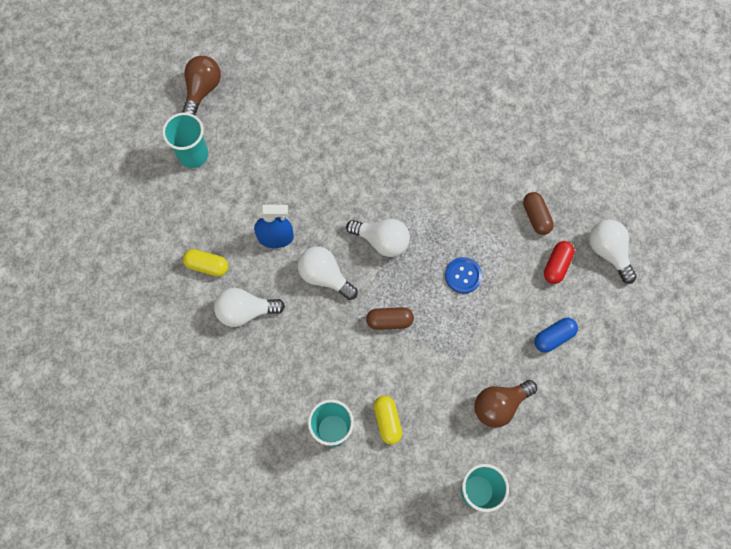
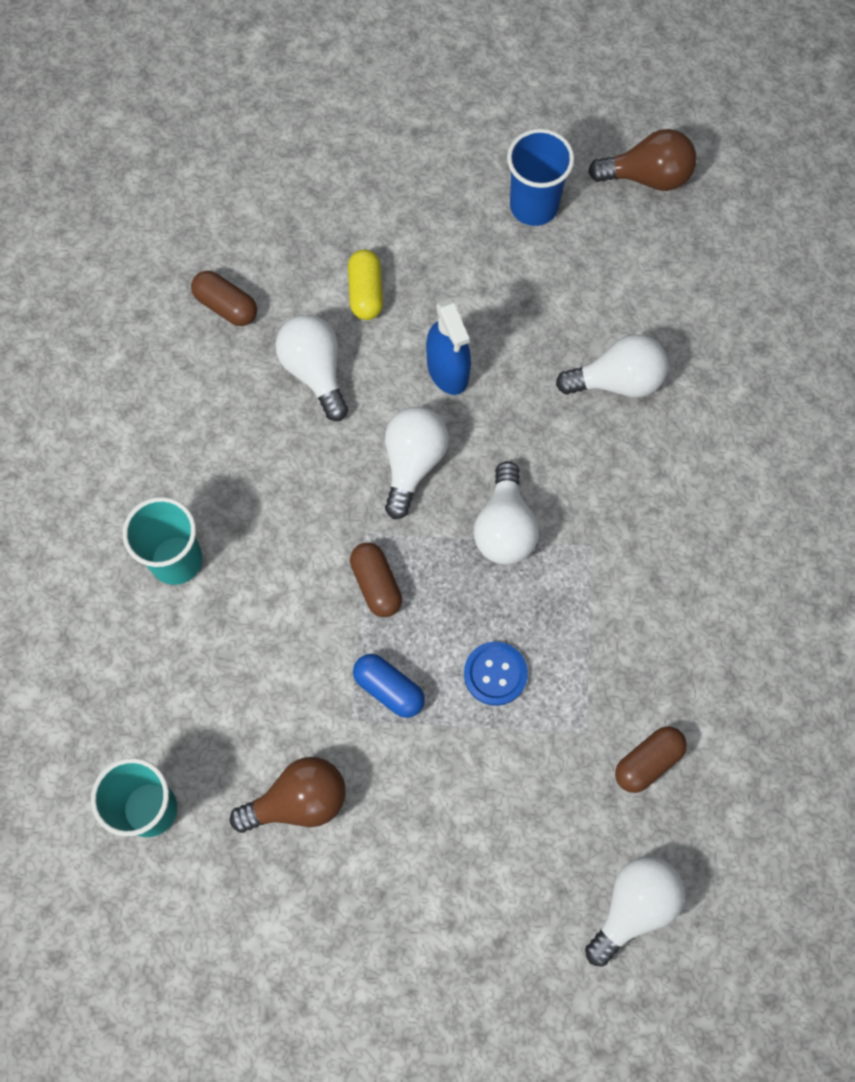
camera: 70 degrees right, 0 degrees up
turquoise cup [162,113,208,168] -> blue cup [507,129,574,226]
yellow capsule [374,395,402,445] -> none
brown light bulb [475,380,537,428] -> brown light bulb turned 120 degrees clockwise [230,757,346,833]
blue capsule [534,318,578,353] -> blue capsule moved to [353,654,425,718]
red capsule [544,241,575,284] -> none
none -> brown capsule [191,271,257,326]
none -> white light bulb [556,334,668,398]

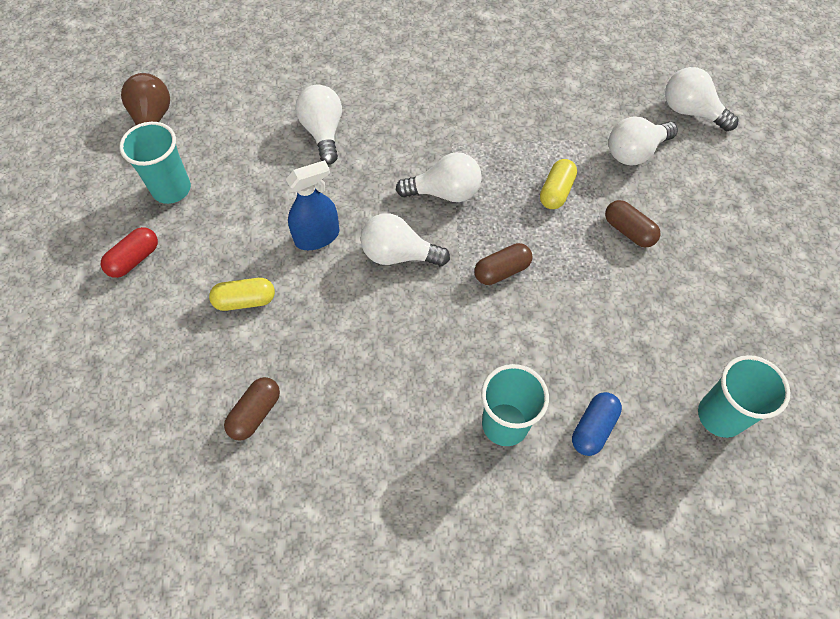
camera: 95 degrees left, 10 degrees down
brown light bulb [230,757,346,833] -> none
white light bulb [275,315,348,421] -> white light bulb moved to [609,116,678,165]
blue capsule [353,654,425,718] -> blue capsule moved to [572,392,622,456]
blue button [464,641,528,706] -> yellow capsule [540,159,577,209]
blue cup [507,129,574,226] -> turquoise cup [119,122,191,204]
brown capsule [615,726,687,793] -> brown capsule moved to [605,200,661,248]
none -> red capsule [101,227,158,278]

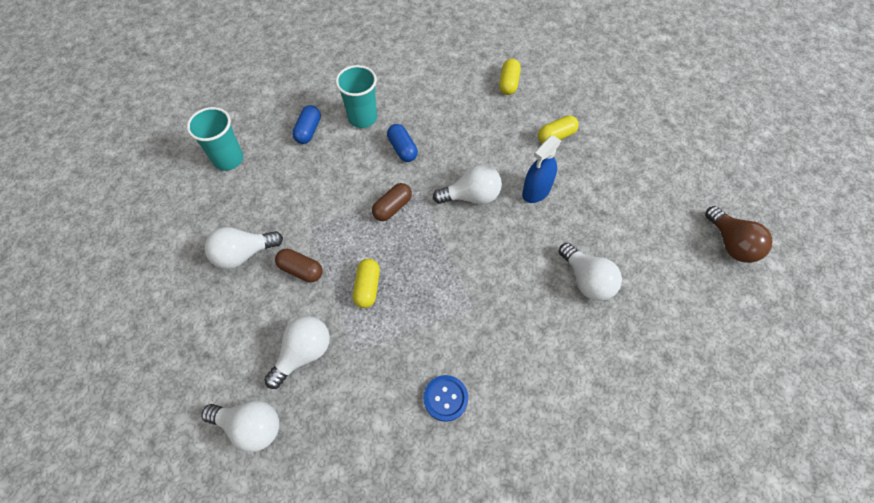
camera: 160 degrees right, 0 degrees up
red capsule [101,227,158,278] -> none
turquoise cup [119,122,191,204] -> none
brown capsule [224,377,280,441] -> yellow capsule [499,59,521,95]
white light bulb [396,152,482,202] -> white light bulb moved to [205,227,283,269]
none -> blue capsule [387,124,418,162]
none -> blue button [423,375,468,422]

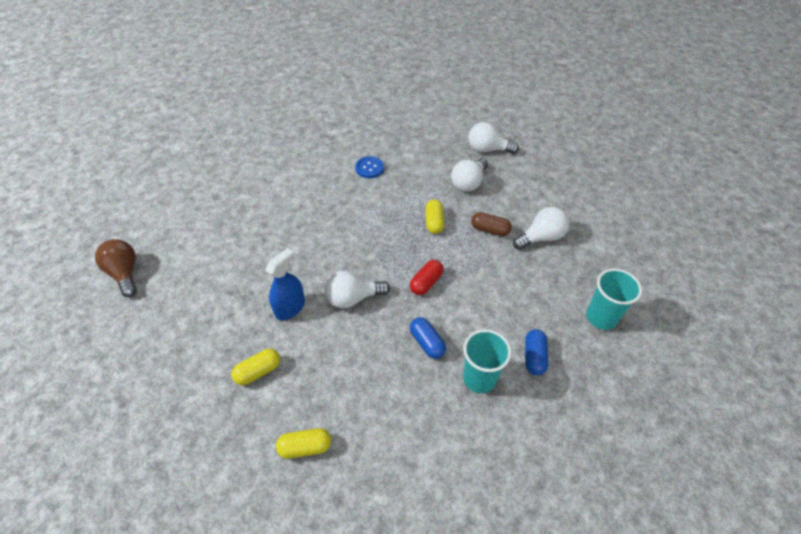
camera: 175 degrees right, 10 degrees down
brown capsule [372,183,412,221] -> red capsule [410,260,444,295]
yellow capsule [499,59,521,95] -> yellow capsule turned 75 degrees clockwise [276,428,331,459]
white light bulb [559,243,622,301] -> none

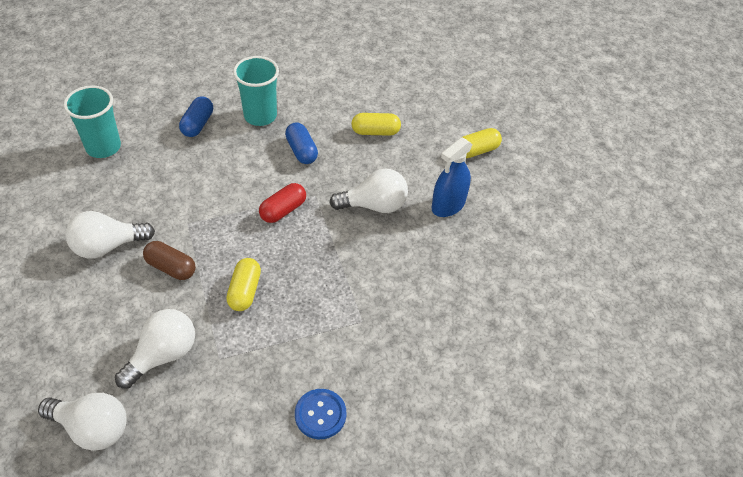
camera: 175 degrees left, 0 degrees up
brown light bulb [95,239,137,297] -> none
yellow capsule [276,428,331,459] -> yellow capsule moved to [351,113,401,136]

